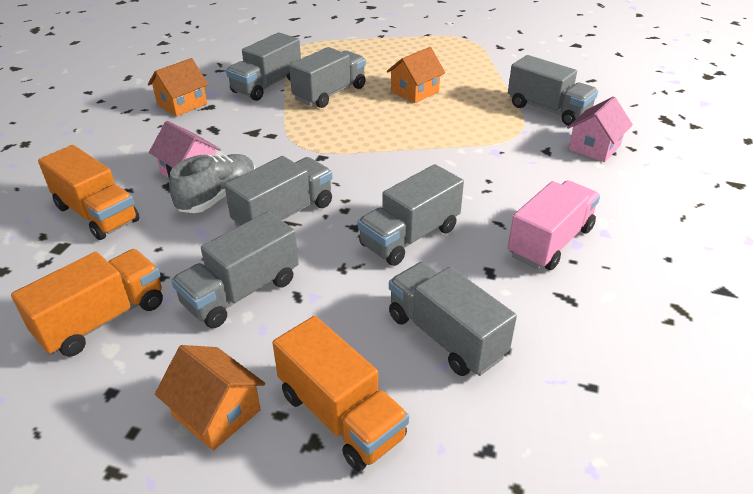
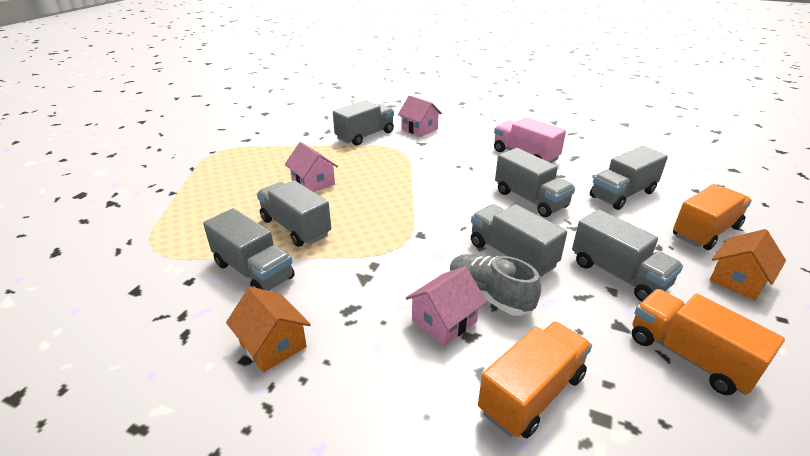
camera: 85 degrees left, 5 degrees down
orange house [387,47,445,103] -> pink house [285,142,338,192]

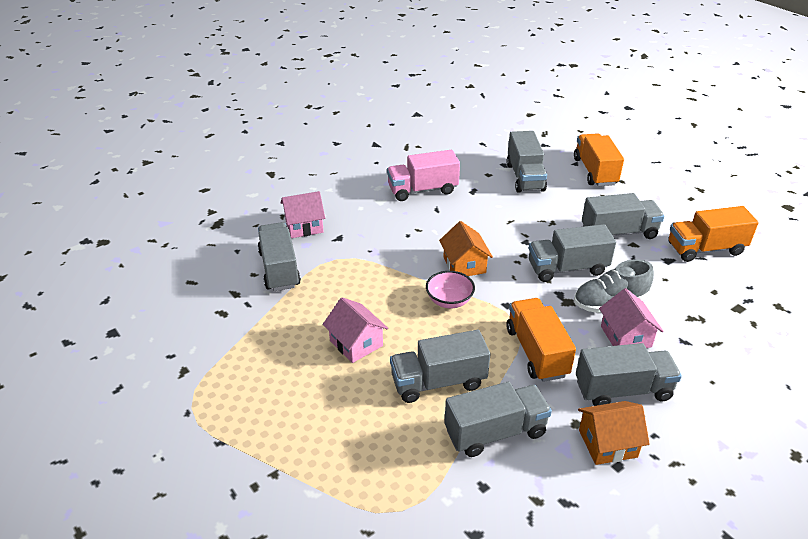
camera: 60 degrees left, 5 degrees up
pink house [285,142,338,192] -> pink house turned 60 degrees clockwise [323,297,388,363]
orange truck [478,322,592,438] -> orange truck moved to [507,298,576,382]
grey truck [495,148,575,217] -> grey truck moved to [576,343,682,406]
orange house [710,229,786,300] -> orange house moved to [439,221,493,276]
none -> pink bowl [426,271,475,308]

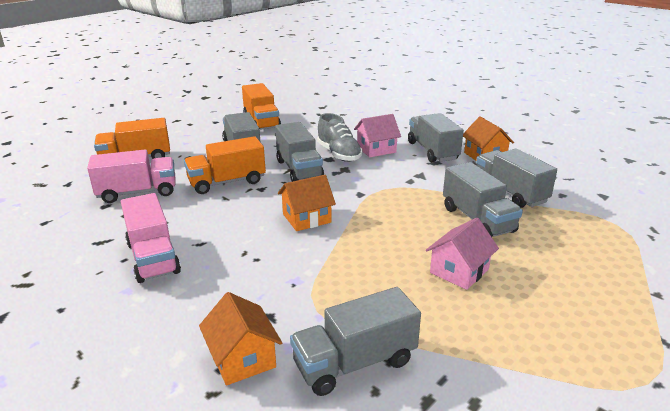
camera: 100 degrees left, 10 degrees down
pink house [281,191,325,238] -> orange house [199,292,282,386]
pink bowl [426,271,475,308] -> none
grey truck [506,131,547,193] -> pink truck [87,150,176,203]
orange truck [507,298,576,382] -> orange truck moved to [184,136,266,194]

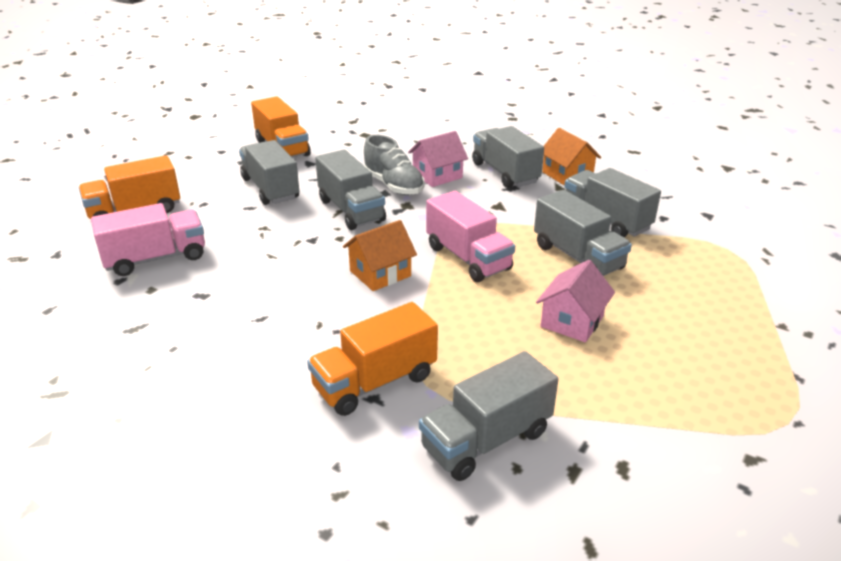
camera: 10 degrees left, 5 degrees up
pink truck [121,193,181,283] -> pink truck moved to [426,191,515,282]
orange truck [184,136,266,194] -> orange truck moved to [307,302,438,416]
orange house [199,292,282,386] -> none

